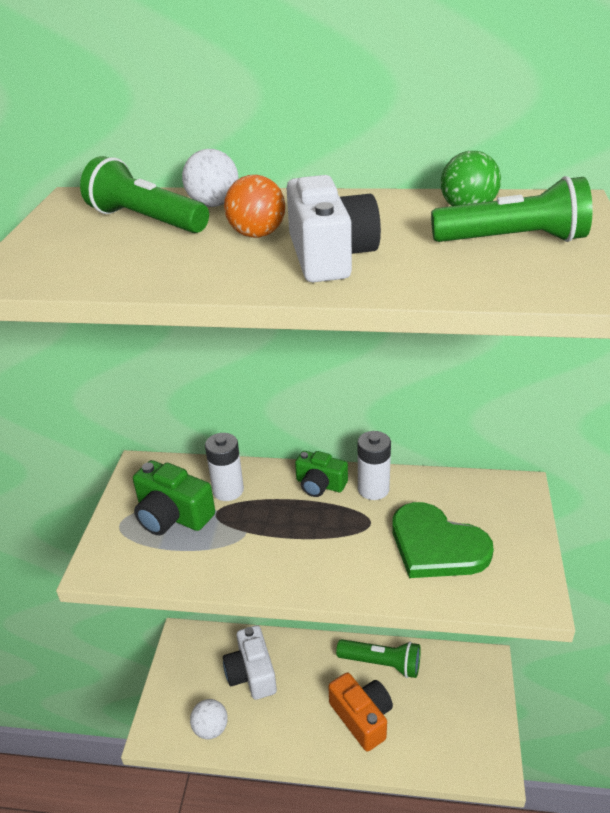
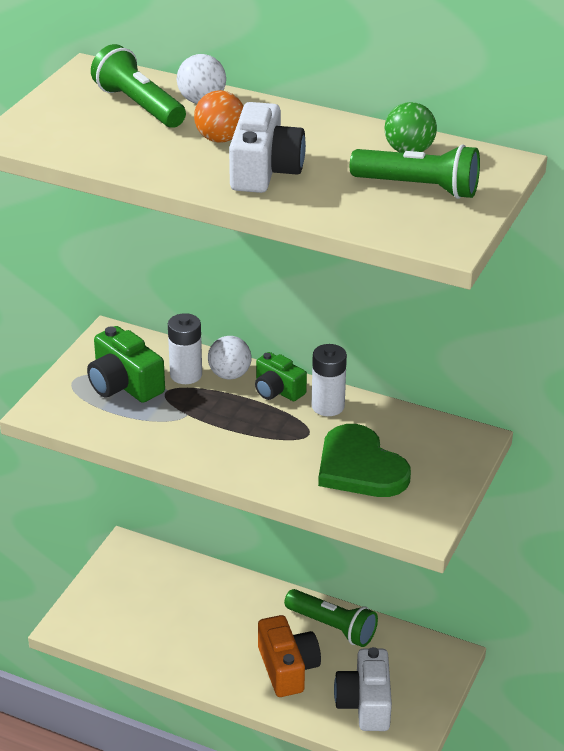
camera: 15 degrees right, 0 degrees up
white ball [190,699,228,739] -> white ball moved to [208,336,252,380]
white camera [223,625,277,700] -> white camera moved to [334,647,392,731]

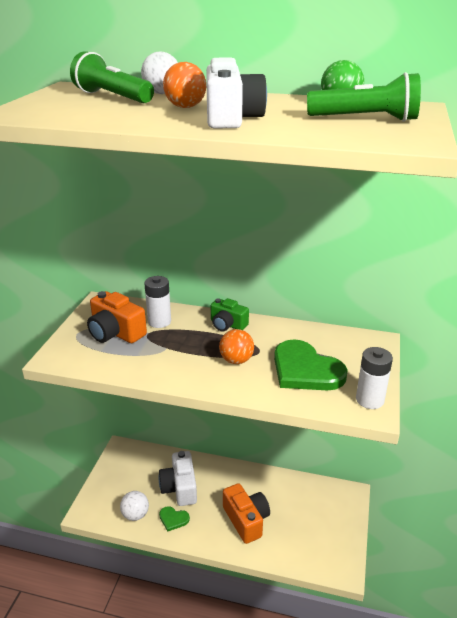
camera: 10 degrees left, 5 degrees down
green camera [87,326,165,403] -> orange camera [87,291,147,343]
white ball [208,336,252,380] -> white ball moved to [120,491,149,521]
green flashlight [284,589,378,647] -> none
white battery [312,344,347,416] -> white battery moved to [356,347,393,409]
white camera [334,647,392,731] -> white camera moved to [158,451,197,506]
none -> green heart [159,506,190,531]
none -> orange ball [219,329,254,364]

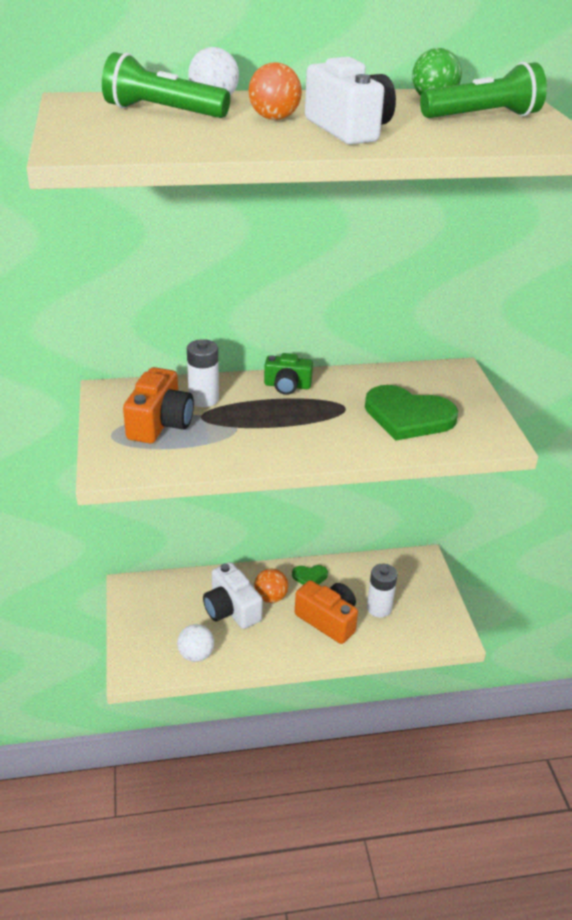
camera: 25 degrees left, 5 degrees up
orange camera [87,291,147,343] -> orange camera turned 90 degrees counterclockwise [123,367,194,443]
green heart [159,506,190,531] -> green heart moved to [292,565,328,585]
orange ball [219,329,254,364] -> orange ball moved to [254,569,288,603]
white battery [356,347,393,409] -> white battery moved to [367,564,397,618]

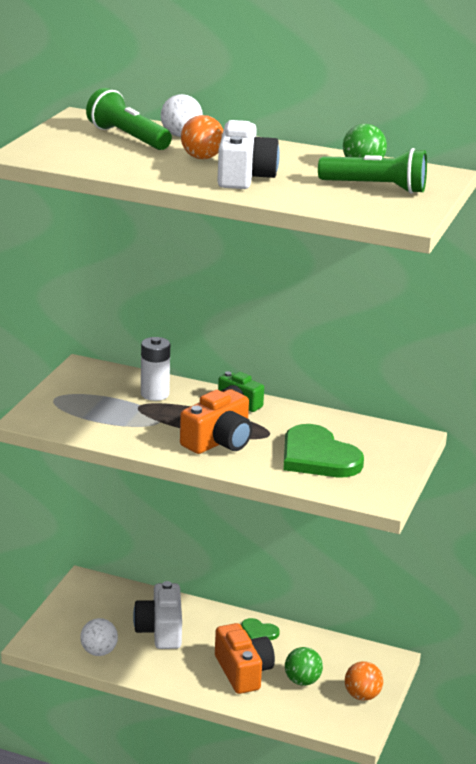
camera: 30 degrees right, 10 degrees down
orange camera [123,367,194,443] -> orange camera moved to [180,389,252,454]
orange ball [254,569,288,603] -> orange ball moved to [345,661,383,701]
white battery [367,564,397,618] -> green ball [285,647,323,686]

